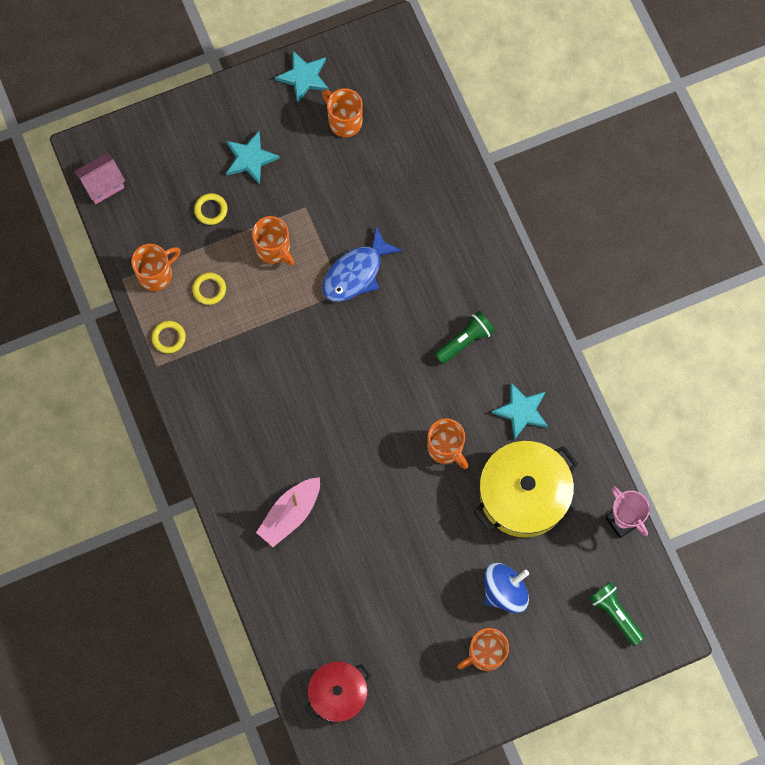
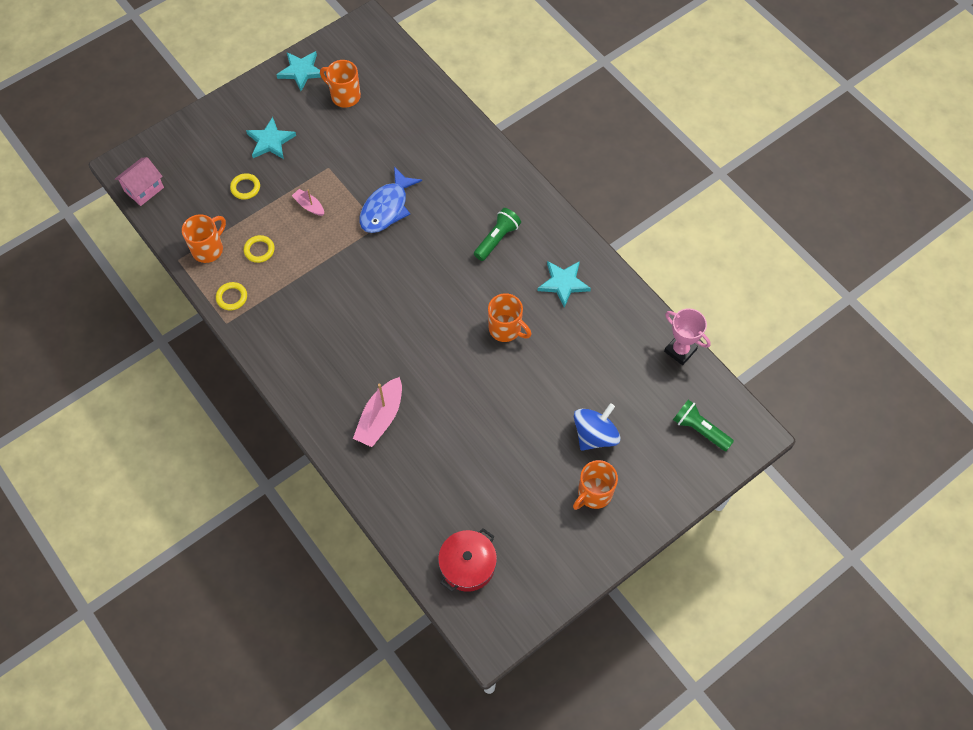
camera: 15 degrees left, 10 degrees down
orange mug [252,216,294,266] -> pink boat [292,189,324,216]
yellow pot [474,441,578,538] -> none

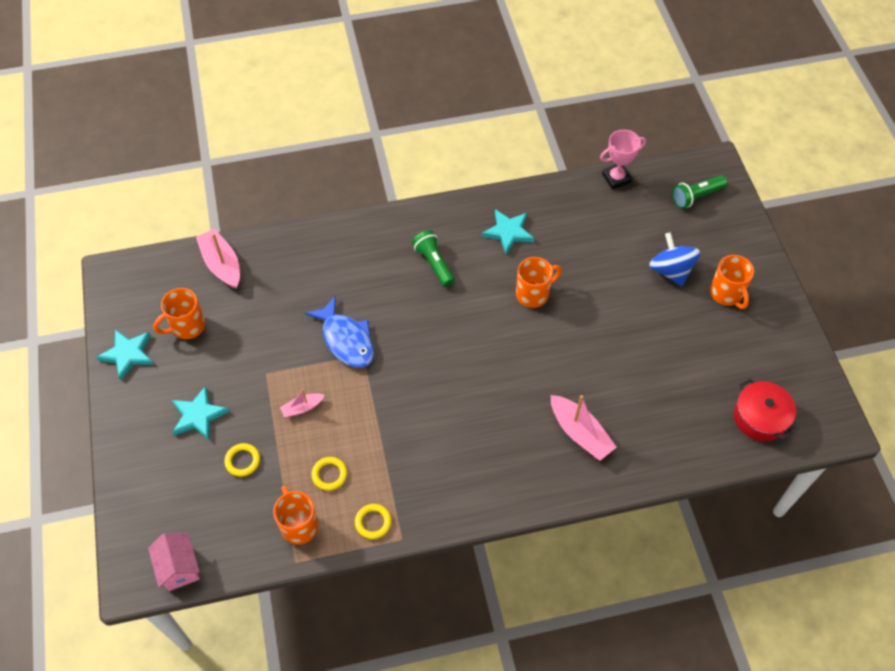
camera: 65 degrees left, 5 degrees down
none -> pink boat [196,229,240,289]

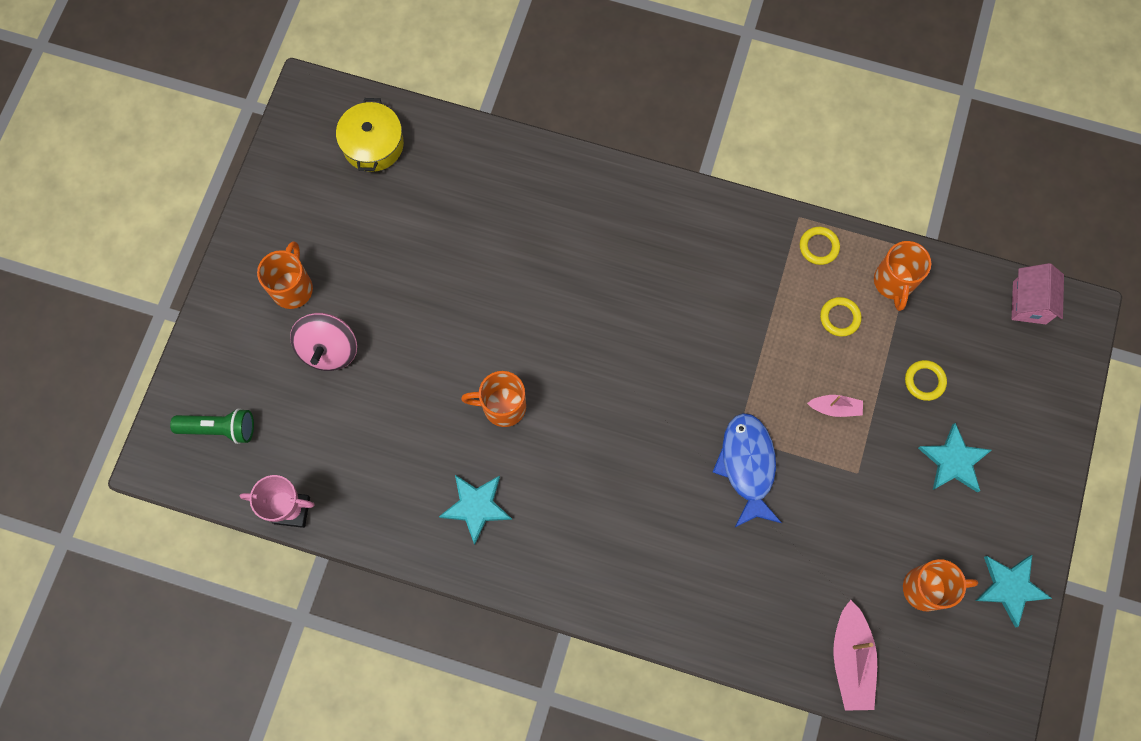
camera: 150 degrees left, 15 degrees up
green flashlight [412,230,455,287] -> none
pink boat [551,395,617,461] -> none
blue spinning top [649,233,701,286] -> pink spinning top [290,313,357,371]
red pot [734,379,796,441] -> yellow pot [336,98,404,172]

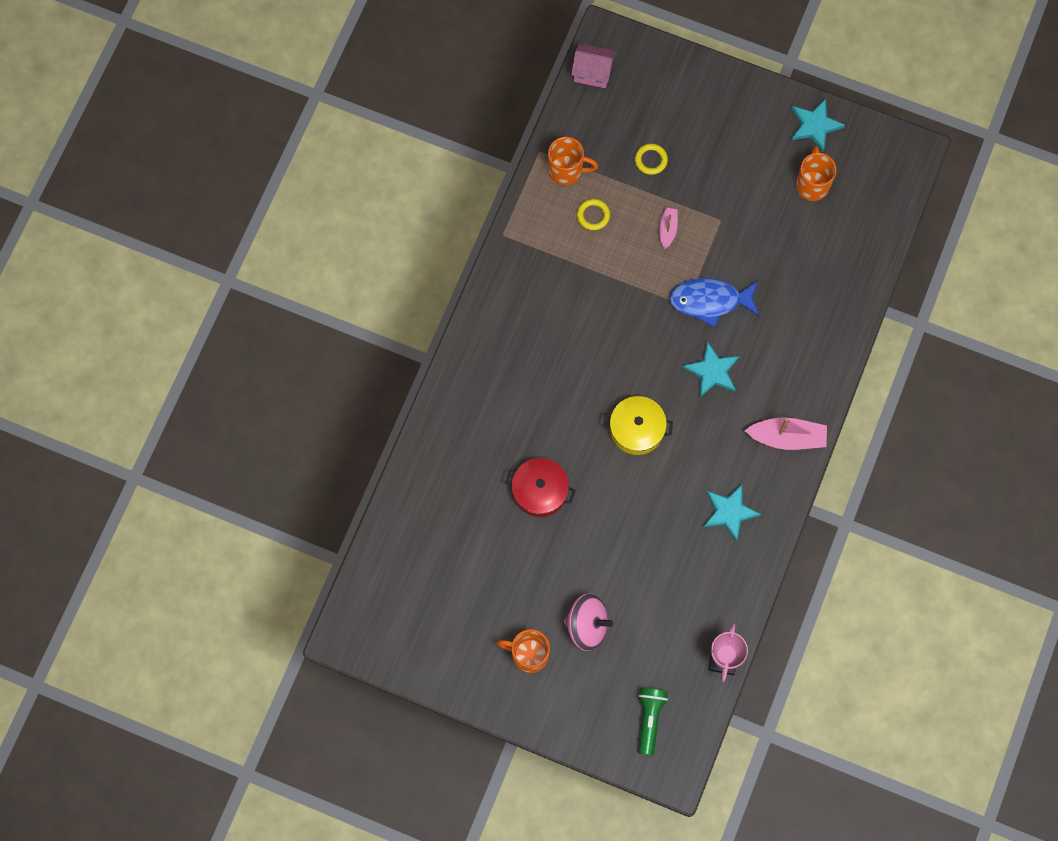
camera: 85 degrees left, 0 degrees up
yellow pot [336,98,404,172] -> yellow pot moved to [603,396,673,455]
orange mug [461,371,526,427] -> none
yellow ring [800,227,840,265] -> none
pink boat [833,600,877,711] -> pink boat moved to [744,417,827,450]
turquoise star [918,423,992,492] -> turquoise star moved to [683,341,739,397]
none -> red pot [505,458,575,517]

